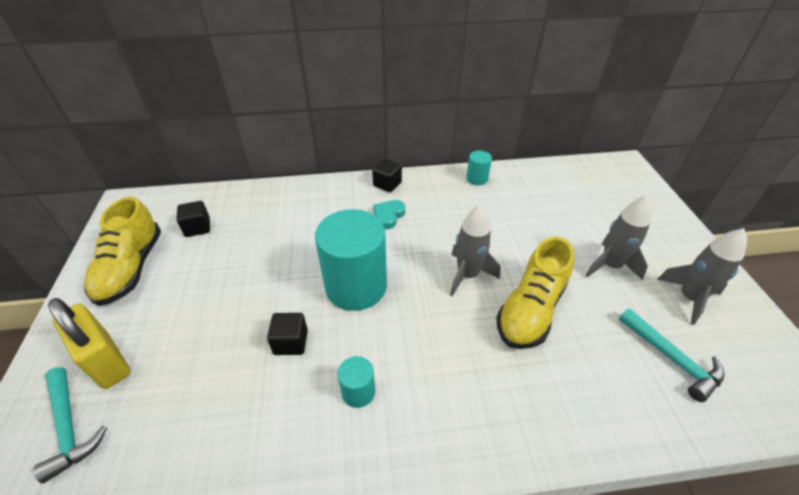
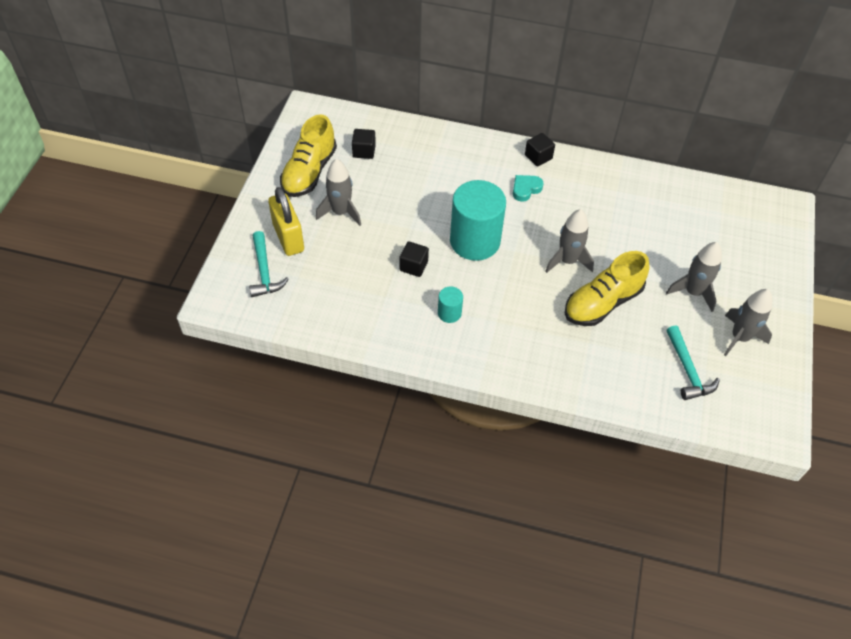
camera: 20 degrees right, 10 degrees up
turquoise cylinder [466,151,492,185] -> none
none -> grey rocket [316,159,361,226]

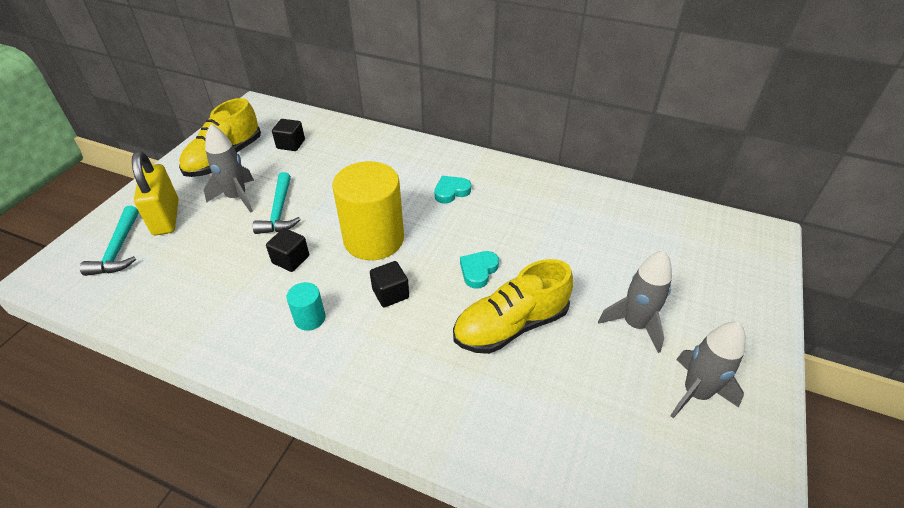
camera: 10 degrees right, 10 degrees down
turquoise cylinder [450,180,506,261] -> yellow cylinder [332,161,404,260]
black cube [525,133,555,167] -> black cube moved to [370,261,409,307]
grey rocket [545,209,594,273] -> turquoise heart [460,251,499,289]
turquoise hammer [667,325,720,400] -> turquoise hammer moved to [253,172,301,234]

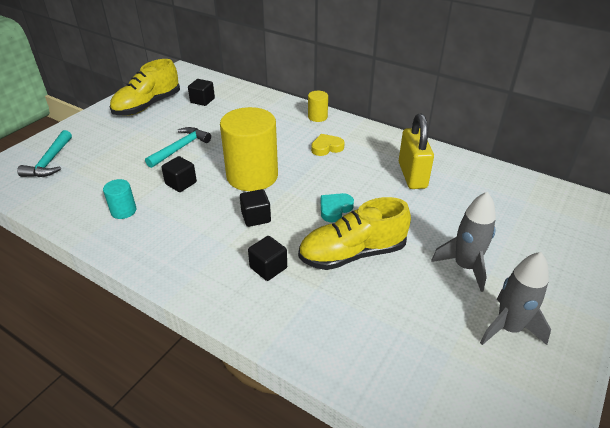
camera: 10 degrees right, 5 degrees down
yellow padlock [132,151,178,235] -> yellow padlock moved to [399,114,434,189]
grey rocket [204,124,254,213] -> none
turquoise hammer [253,172,301,234] -> turquoise hammer turned 150 degrees counterclockwise [145,127,211,168]
turquoise cylinder [287,282,326,331] -> turquoise cylinder moved to [103,179,136,219]
turquoise heart [434,176,471,204] -> yellow heart [311,134,345,156]
none -> black cube [248,236,287,281]
none -> yellow cylinder [308,91,328,122]

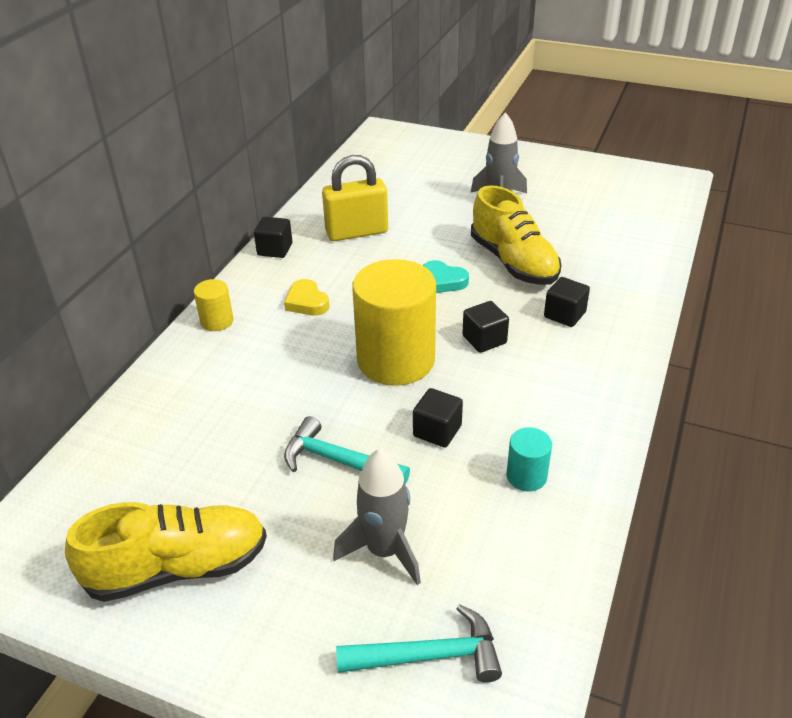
camera: 100 degrees left, 0 degrees up
yellow shoe [110,59,180,116] -> yellow shoe turned 45 degrees counterclockwise [65,502,267,602]
black cube [188,79,215,106] -> black cube moved to [254,217,292,258]
grey rocket [480,252,551,345] -> grey rocket moved to [333,448,421,585]

